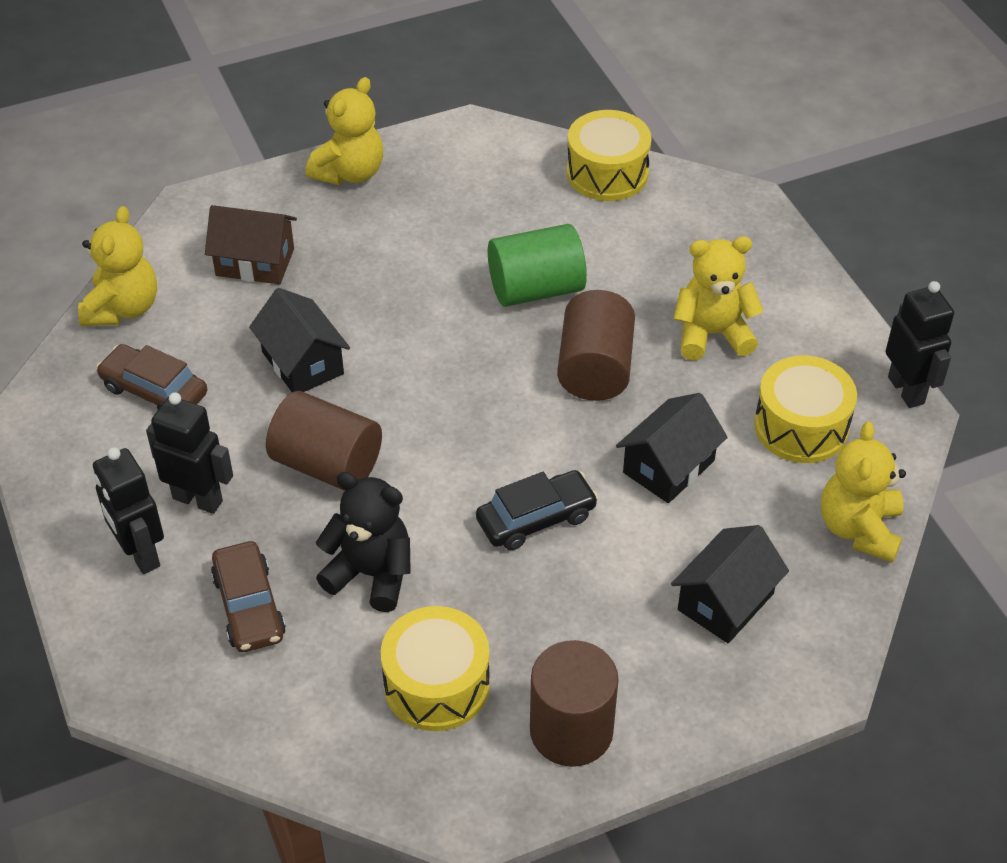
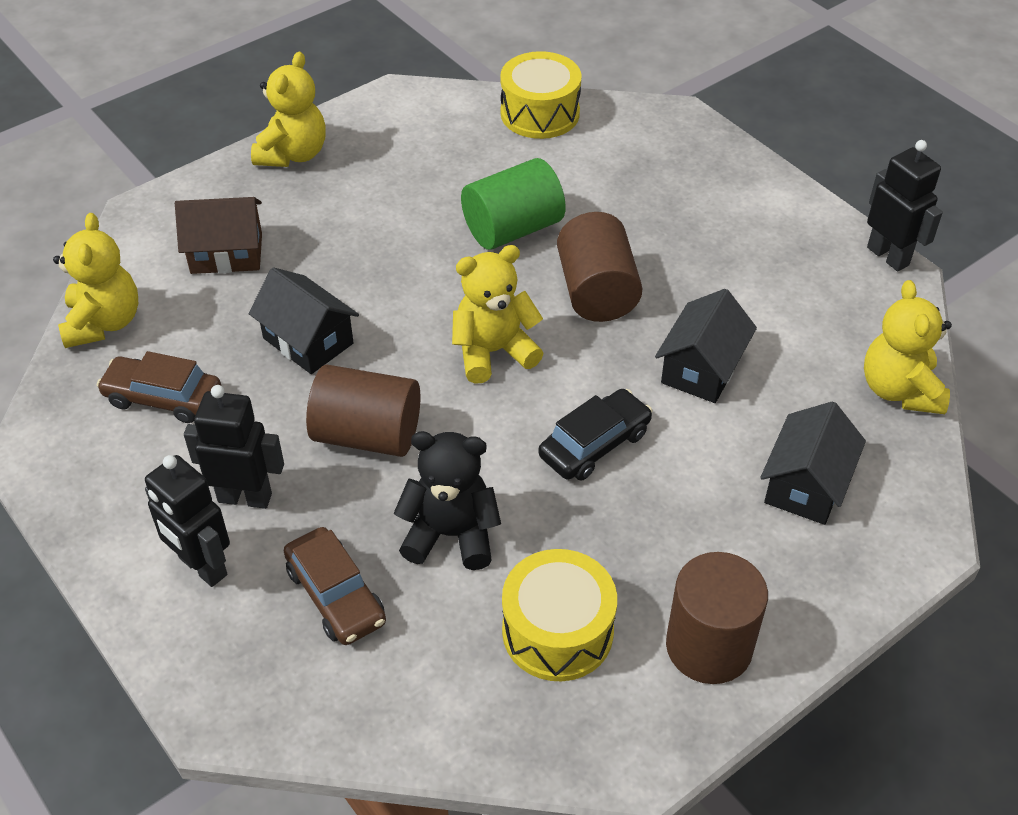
camera: 15 degrees left, 0 degrees up
yellow teddy bear [673,236,764,361] -> yellow teddy bear moved to [452,245,544,384]
yellow drum [754,356,857,463] -> none

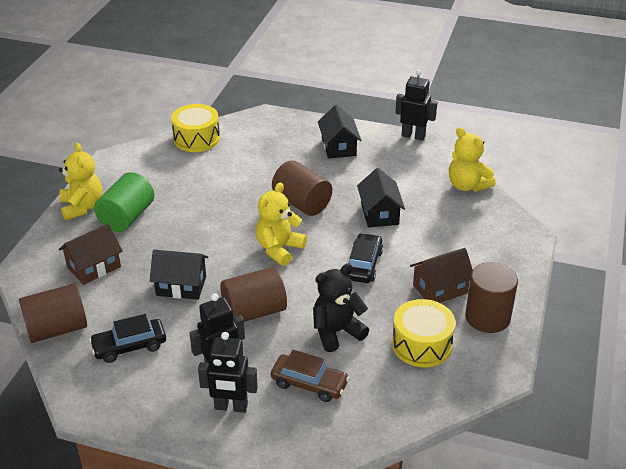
camera: 35 degrees left, 10 degrees down
yellow teddy bear [53,213,138,348] -> brown cylinder [19,284,87,343]
brown car [97,351,221,423] -> black car [89,314,166,363]
green cylinder [461,158,566,250] -> green cylinder moved to [94,172,154,232]
black house [760,401,866,525] -> black house moved to [318,105,361,159]
none -> brown house [410,248,473,303]

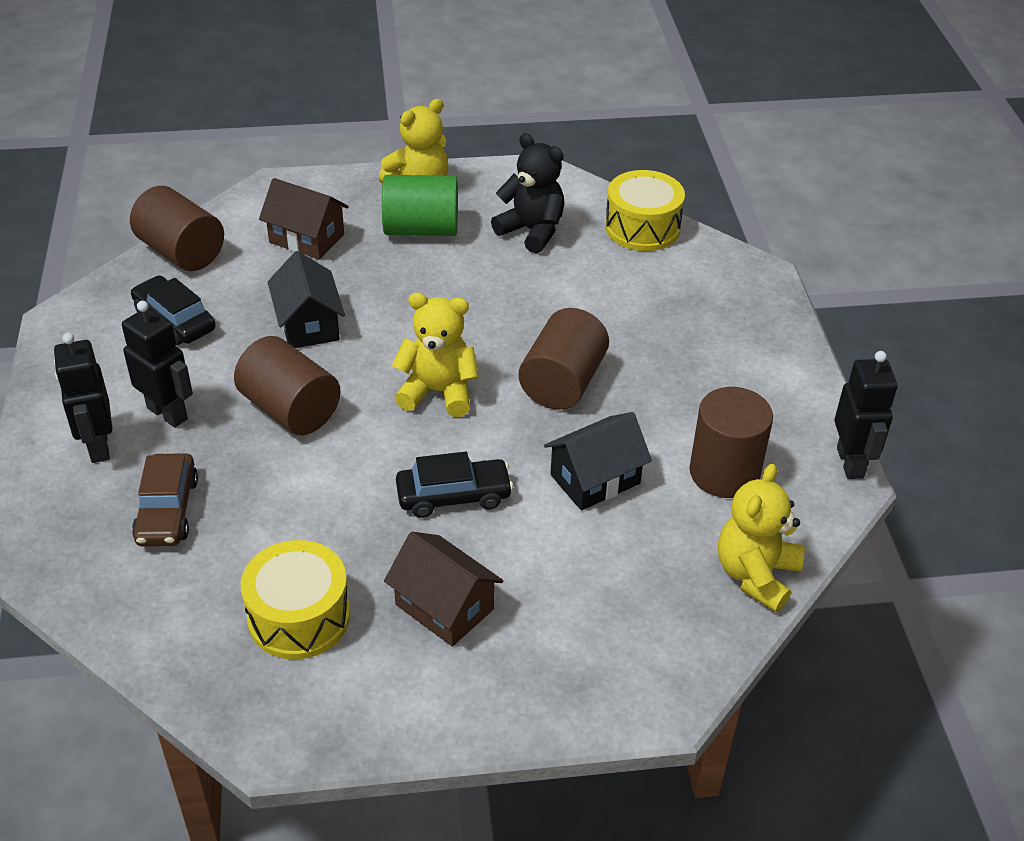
camera: 65 degrees right, 5 degrees up
black teddy bear [313,264,369,352] -> black teddy bear moved to [491,133,565,253]
black house [318,105,361,159] -> none
brown cylinder [465,262,518,333] -> brown cylinder moved to [690,387,773,498]

